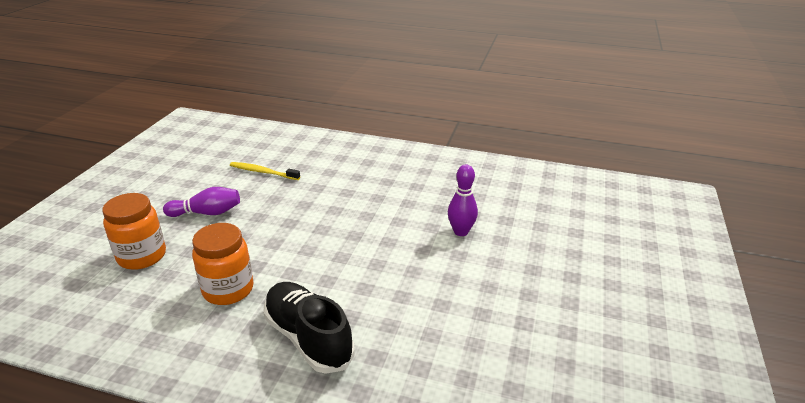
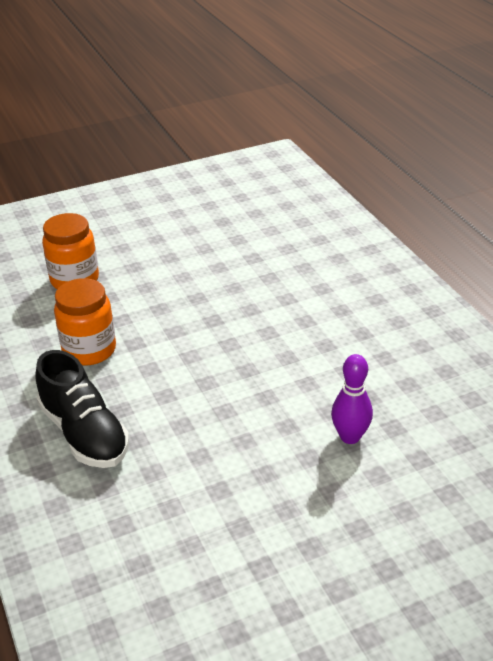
camera: 50 degrees right, 5 degrees up
purple bowling pin [163,187,240,217] -> none
yellow toothbrush [230,162,300,180] -> none
black shoe [263,282,355,374] -> black shoe turned 135 degrees clockwise [35,350,129,468]

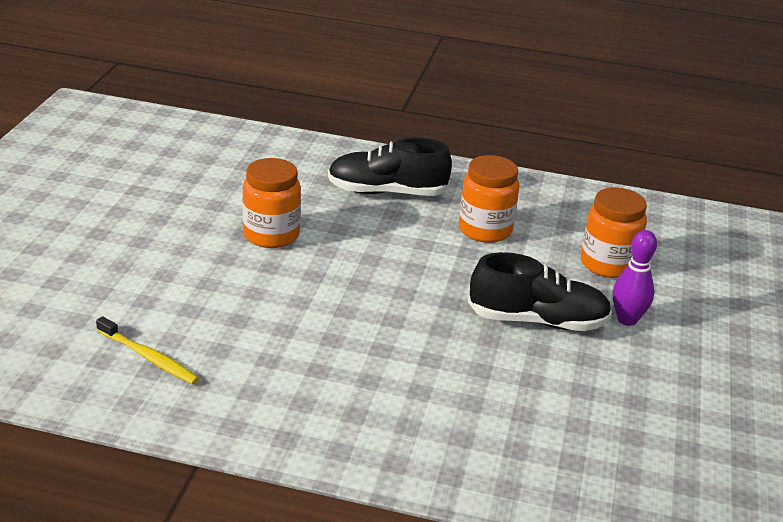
camera: 125 degrees right, 5 degrees down
purple bowling pin [331,354,373,444] -> purple bowling pin moved to [613,230,657,326]
none -> yellow toothbrush [96,316,199,384]
none -> orange jar [242,158,301,248]
none -> black shoe [468,252,612,331]

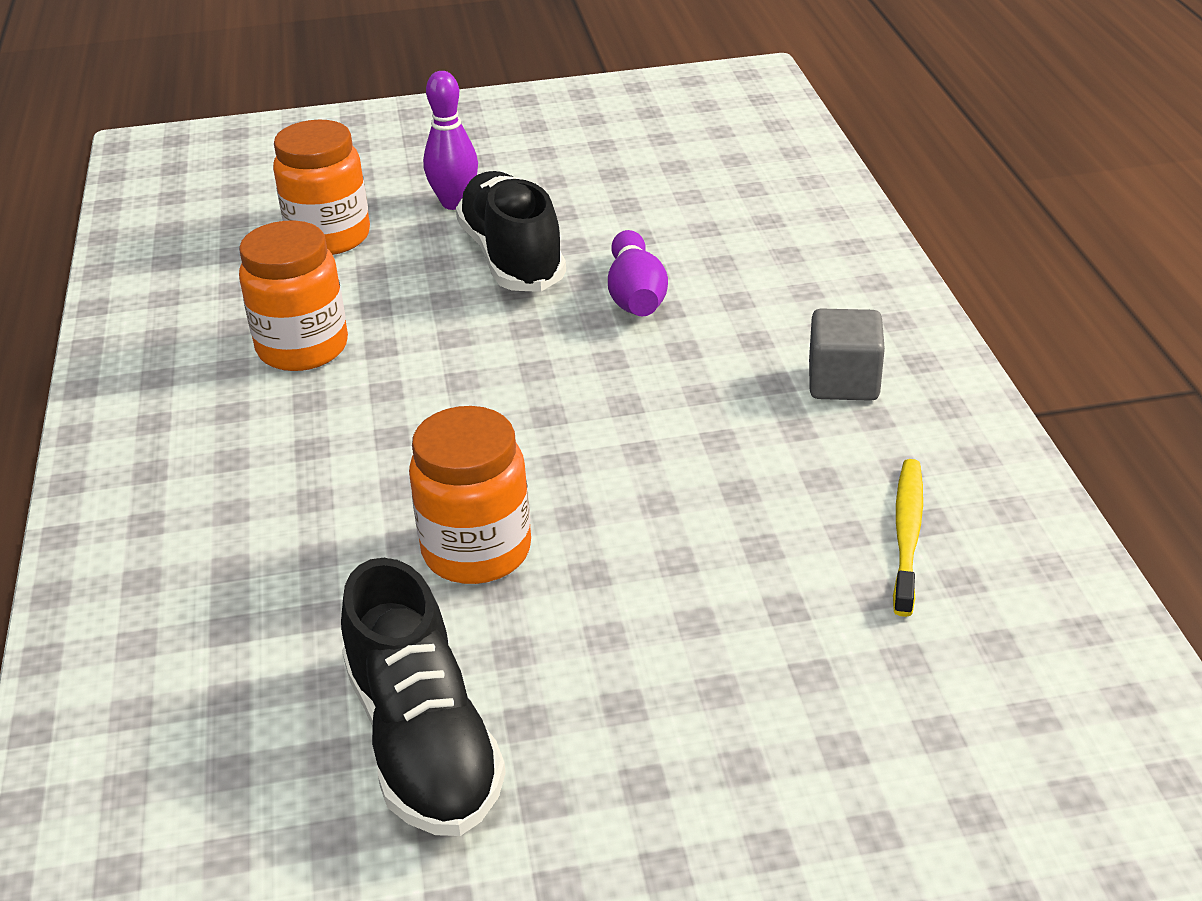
camera: 110 degrees left, 5 degrees up
black shoe [328,138,452,196] -> black shoe moved to [341,558,506,836]
none -> purple bowling pin [608,230,668,316]
none -> grey cube [809,309,885,401]

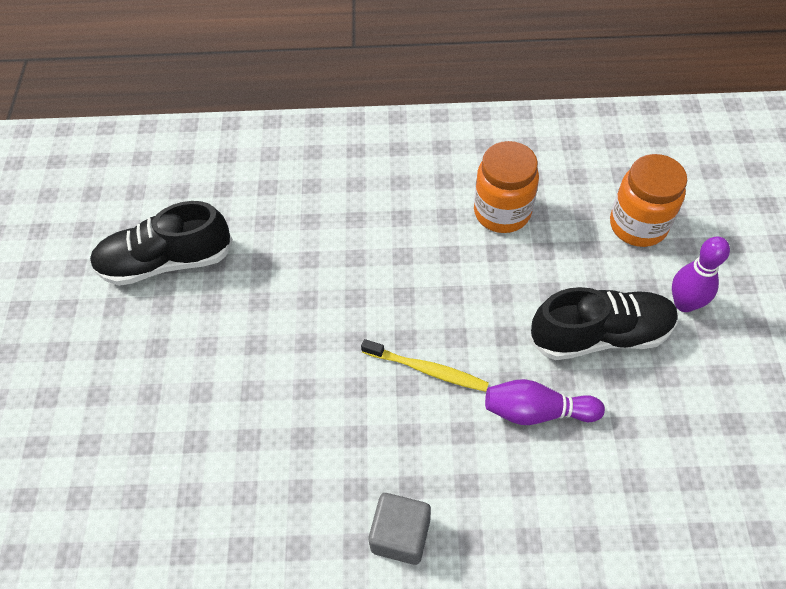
camera: 100 degrees right, 20 degrees up
orange jar [409,406,531,584] -> none
yellow toothbrush [893,459,923,617] -> yellow toothbrush moved to [361,339,489,392]

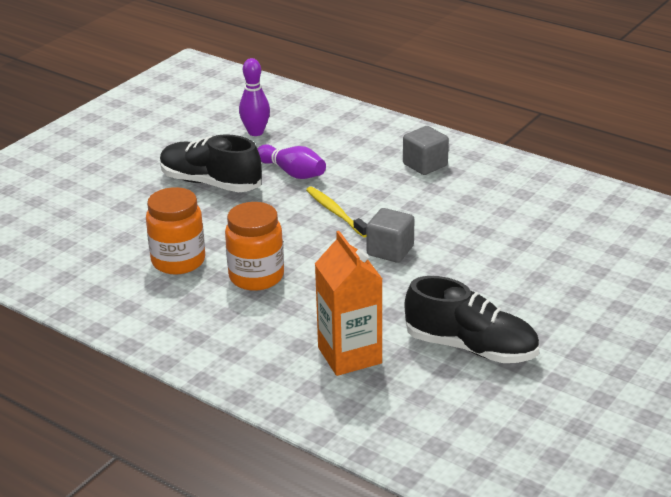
camera: 145 degrees left, 25 degrees down
orange jar [610,154,687,247] -> orange jar moved to [225,202,284,291]
purple bowling pin [672,237,730,312] -> purple bowling pin moved to [239,58,270,136]
none -> orange carton [315,231,382,376]
none -> grey cube [366,208,414,263]

